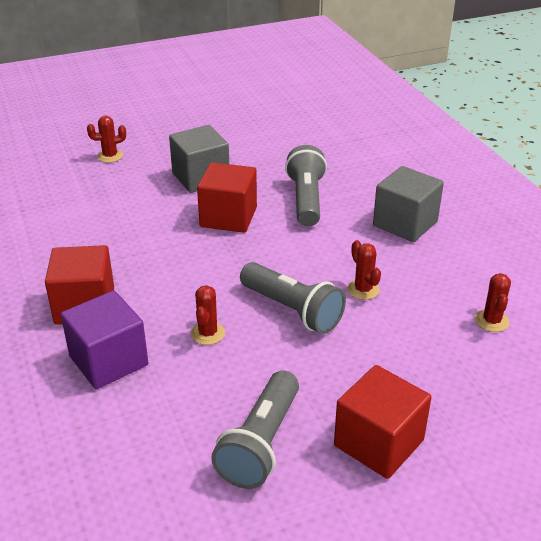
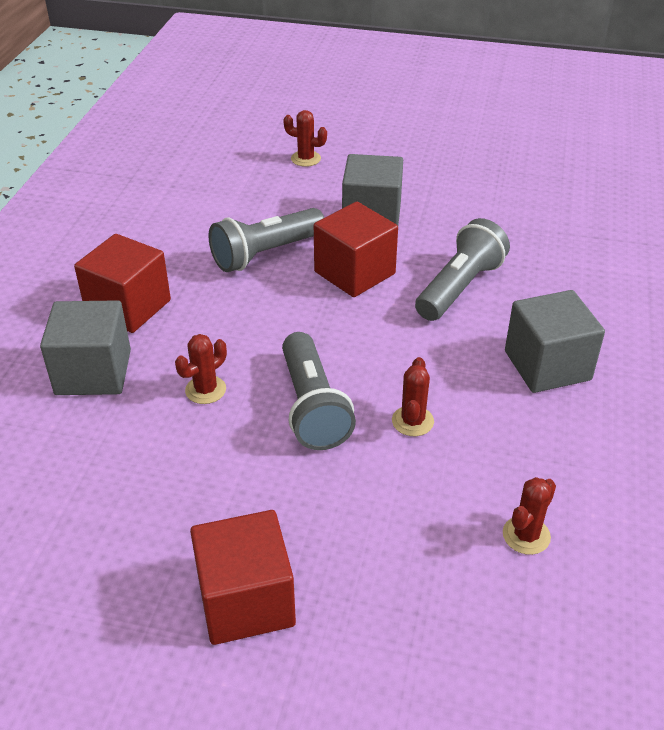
camera: 35 degrees right, 5 degrees up
purple cube [61,291,148,389] -> grey cube [40,300,131,395]
grey flashlight [211,371,299,489] -> grey flashlight moved to [208,208,324,272]

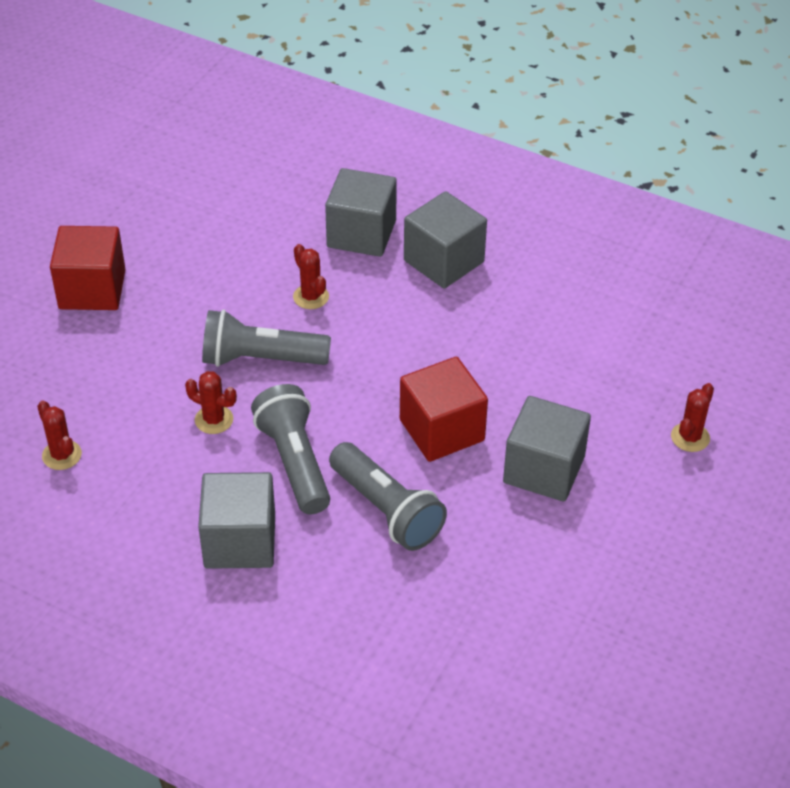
camera: 105 degrees right, 5 degrees up
red cube [74,234,171,333] -> grey cube [404,191,487,289]
grey flashlight [208,208,324,272] -> grey flashlight moved to [251,384,330,515]

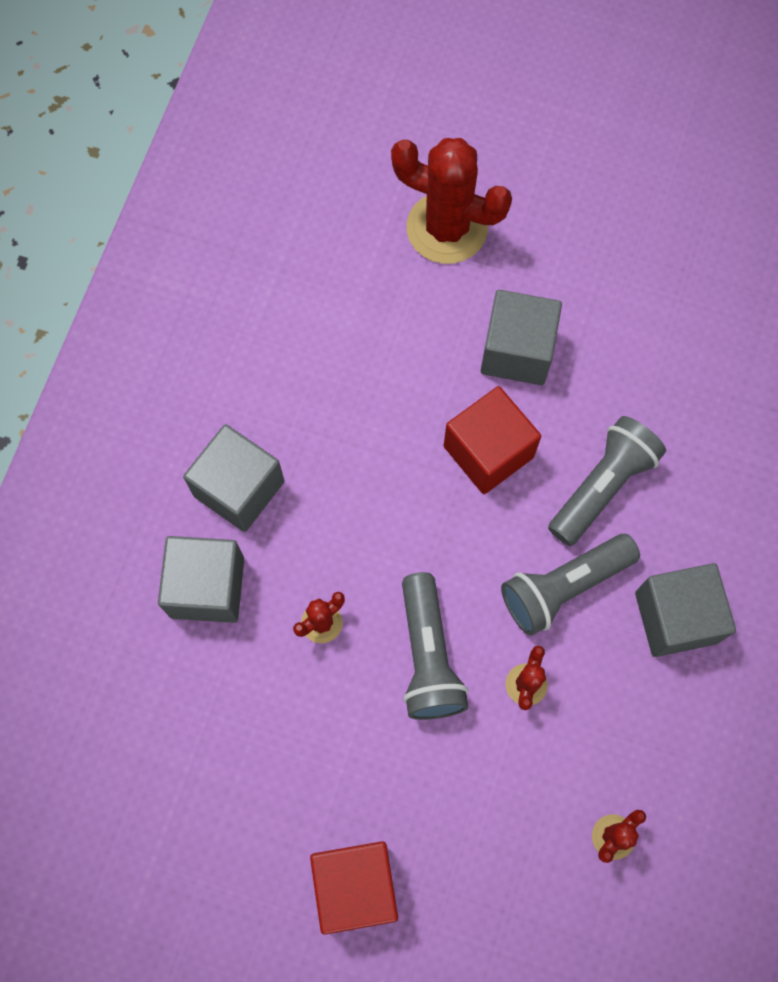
camera: 100 degrees left, 25 degrees up
red cactus [671,383,714,452] -> red cactus [391,138,512,264], size x2.17

